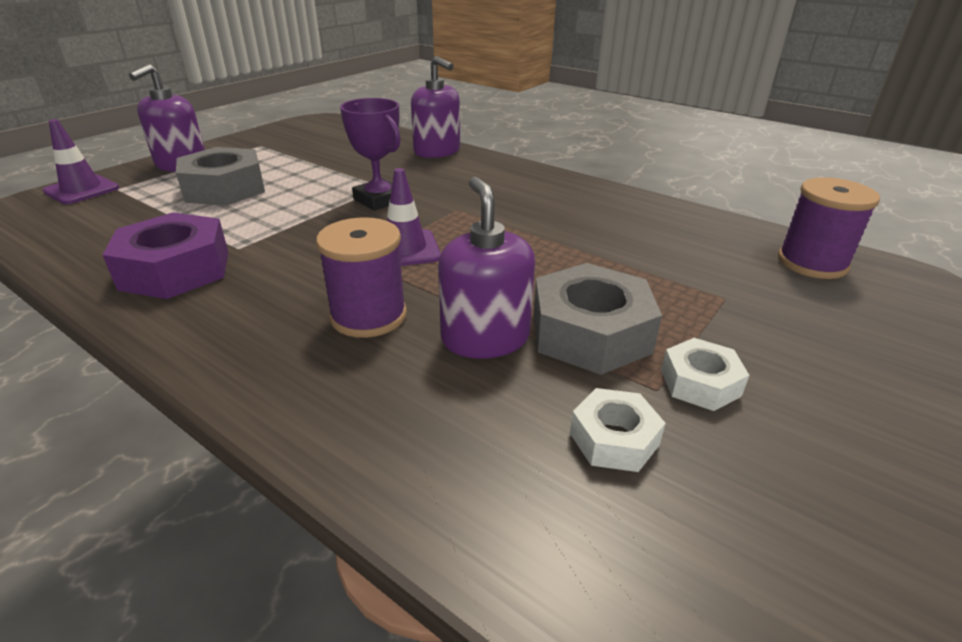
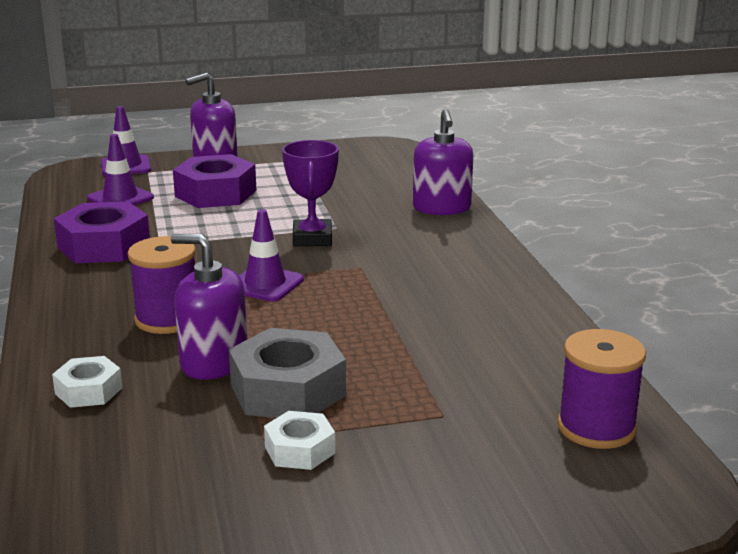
camera: 40 degrees right, 10 degrees down
grey nut [176,147,265,206] -> purple nut [173,154,257,208]
purple soap dispenser [438,176,535,359] -> purple soap dispenser turned 90 degrees counterclockwise [171,234,247,380]
white nut [570,388,666,472] -> white nut moved to [52,356,122,408]
none -> purple traffic cone [87,134,154,205]

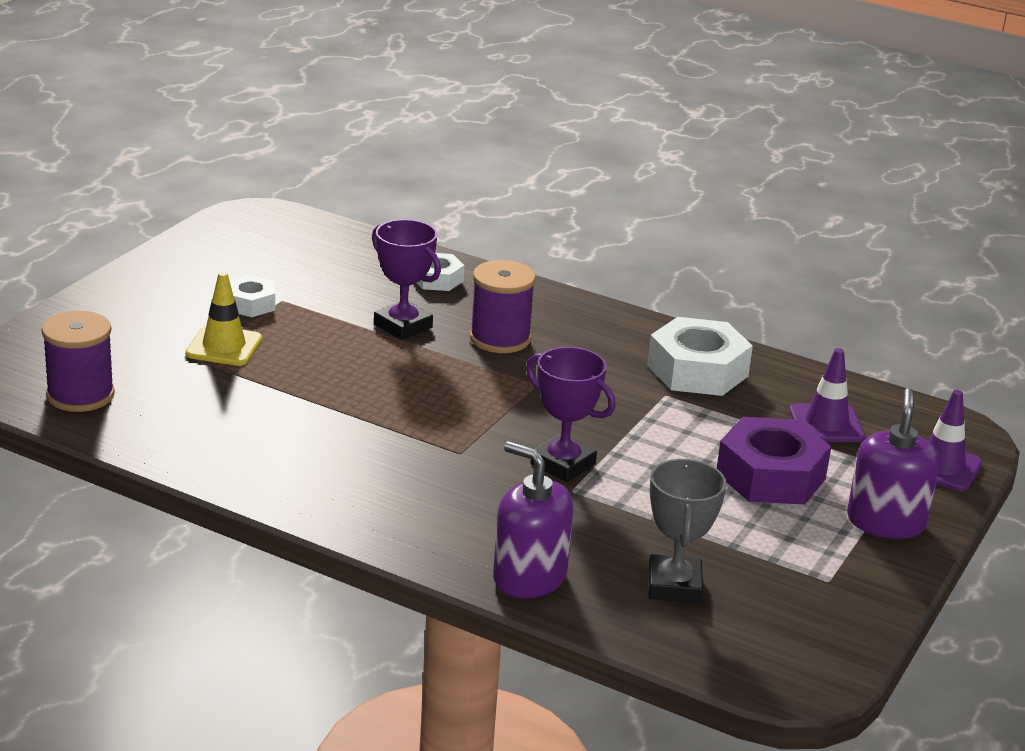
camera: 130 degrees right, 5 degrees up
purple nut [54,201,150,263] -> white nut [647,317,753,396]
purple soap dispenser [171,234,247,380] -> purple trophy [372,219,441,340]
grey nut [229,328,346,418] -> none
purple traffic cone [239,209,304,302] -> none
none -> yellow traffic cone [185,272,262,366]
none -> grey trophy [649,459,727,603]

